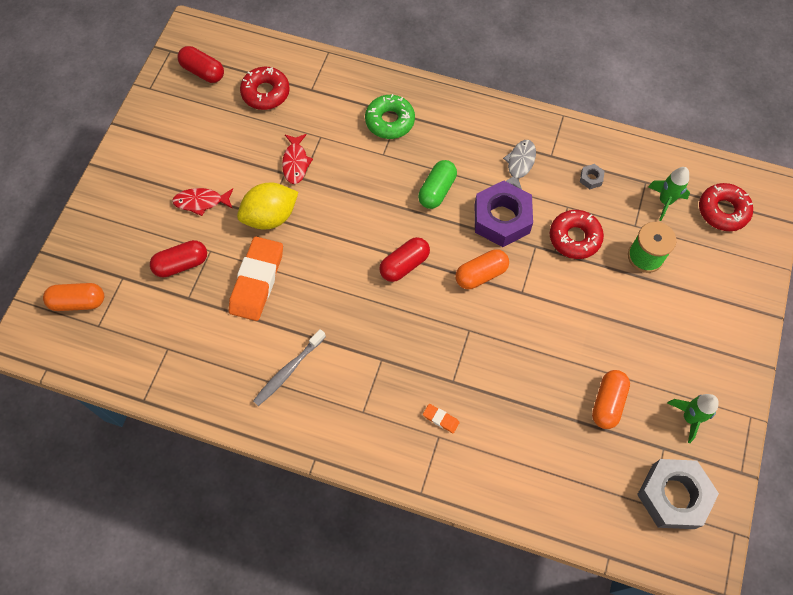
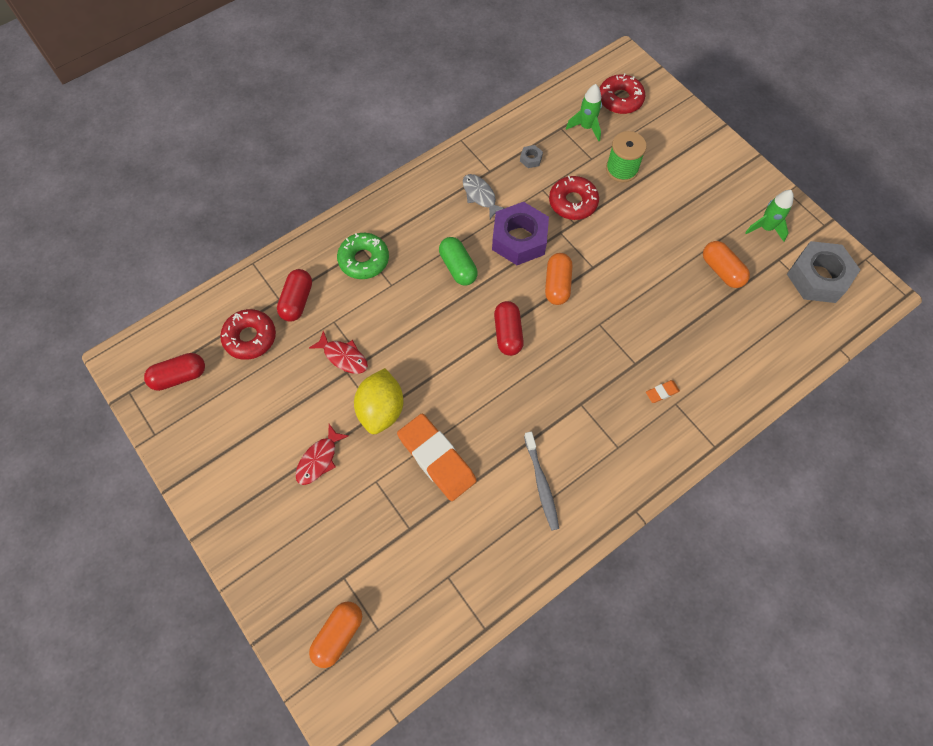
camera: 55 degrees left, 0 degrees up
red capsule [150,240,207,278] -> red capsule moved to [277,269,312,322]

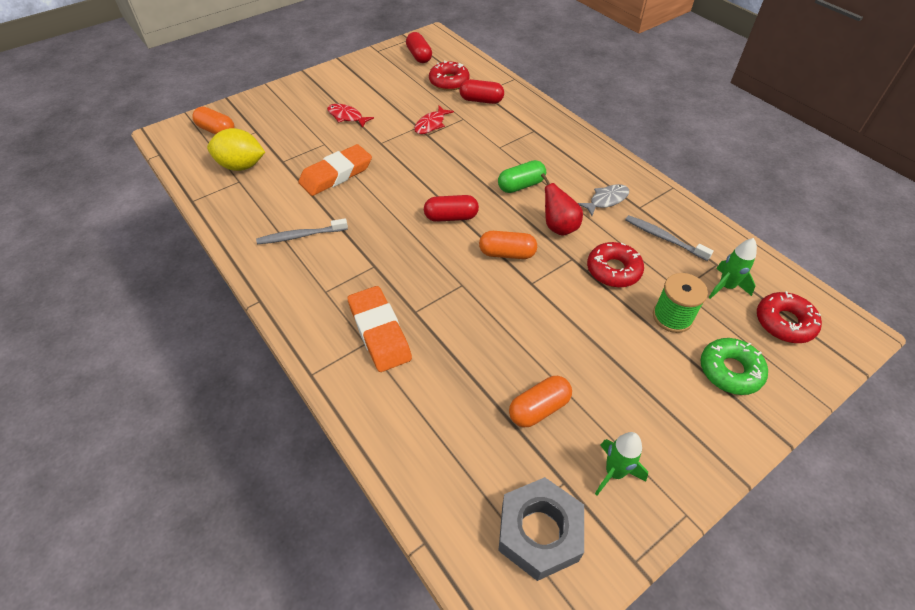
camera: 90 degrees right, 15 degrees down
green donut [337,233,389,279] -> green donut moved to [701,338,768,395]
yellow lemon [354,368,404,434] -> yellow lemon moved to [207,128,265,171]
purple nut [492,202,549,265] -> red pear [541,173,583,236]
grey nut [520,145,543,168] -> grey toothbrush [625,215,714,261]
orange eraser [646,380,680,403] -> orange eraser [347,286,412,372], size x2.47

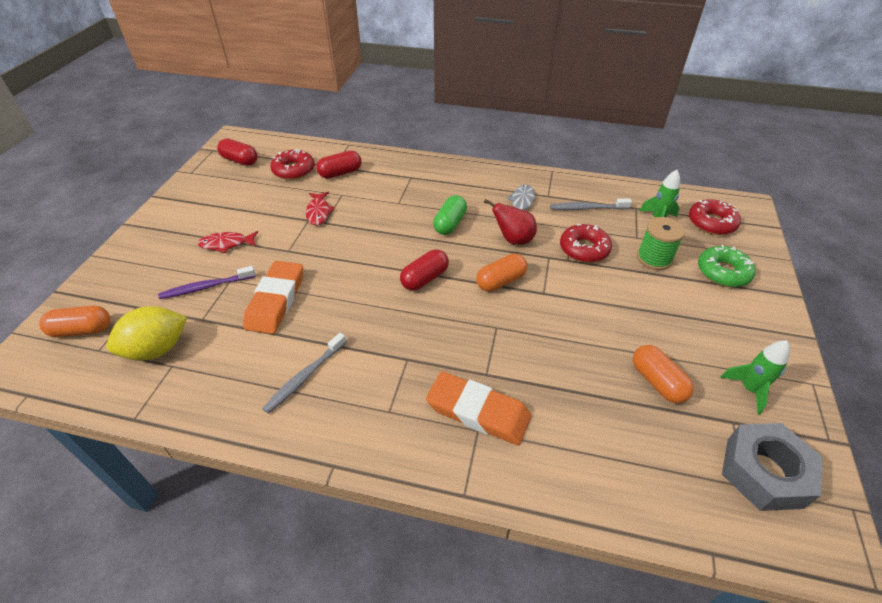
camera: 40 degrees left, 5 degrees down
orange capsule [509,376,572,427] -> orange capsule turned 45 degrees counterclockwise [633,345,694,403]
none -> purple toothbrush [158,266,256,299]

